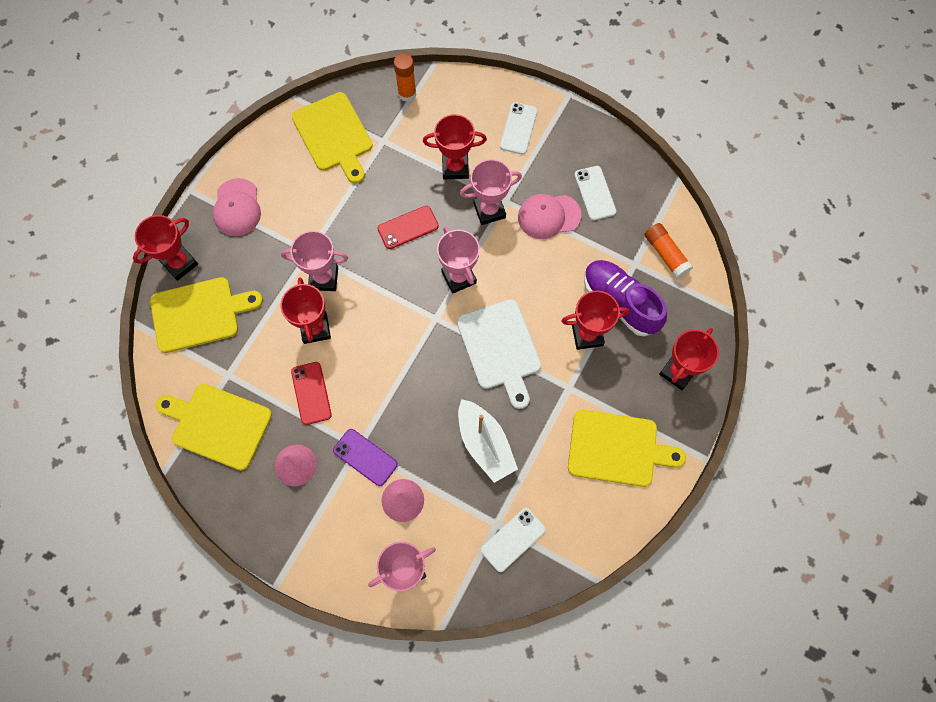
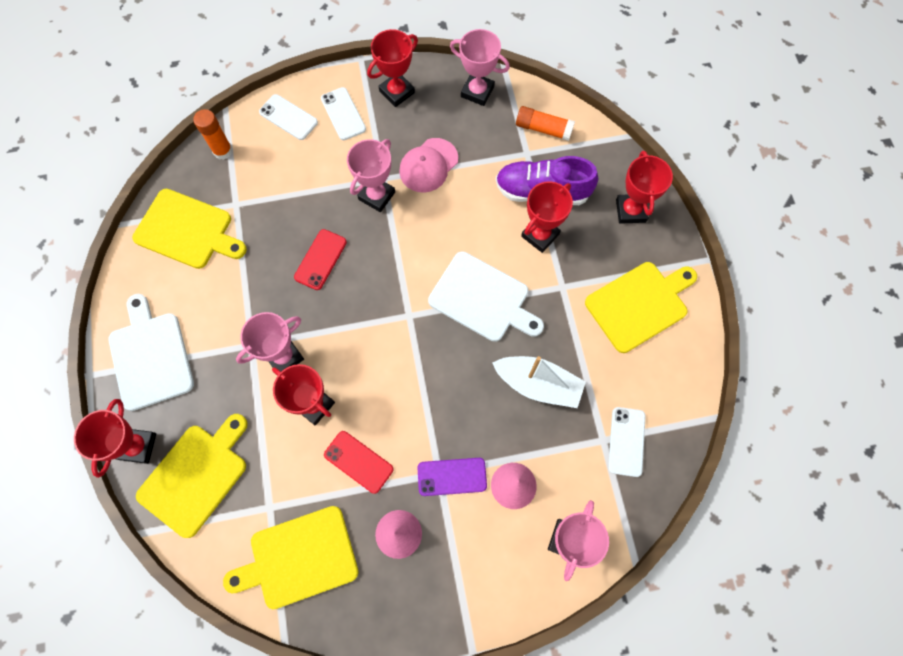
camera: 40 degrees left, 0 degrees up
pink cap [213,178,261,236] -> white cutting board [108,294,194,411]
red trophy [423,114,487,179] -> red trophy moved to [367,29,418,107]
pink trophy [437,226,480,294] -> pink trophy moved to [450,29,510,106]
white phone [574,166,616,220] -> white phone moved to [259,94,318,140]

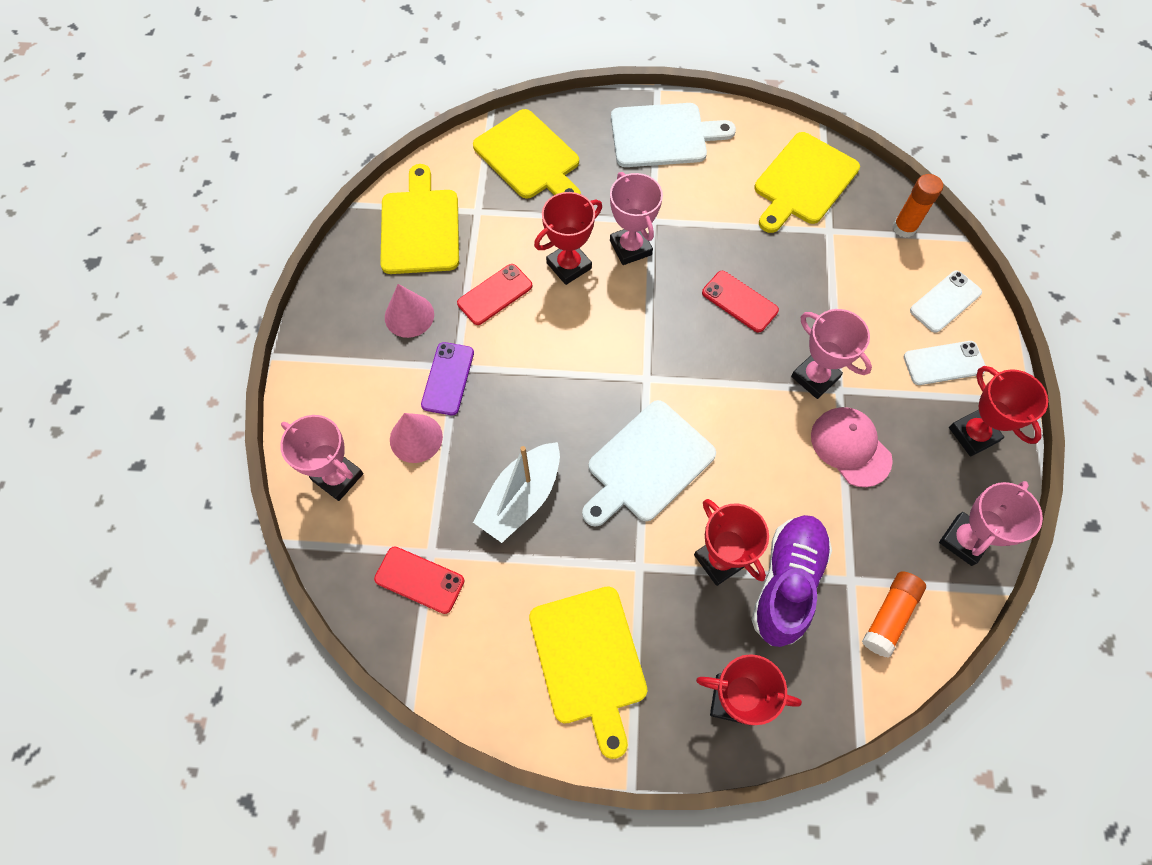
camera: 105 degrees right, 5 degrees down
red trophy [74,399,156,478] -> none
white phone [608,407,646,477] -> red phone [374,547,465,614]

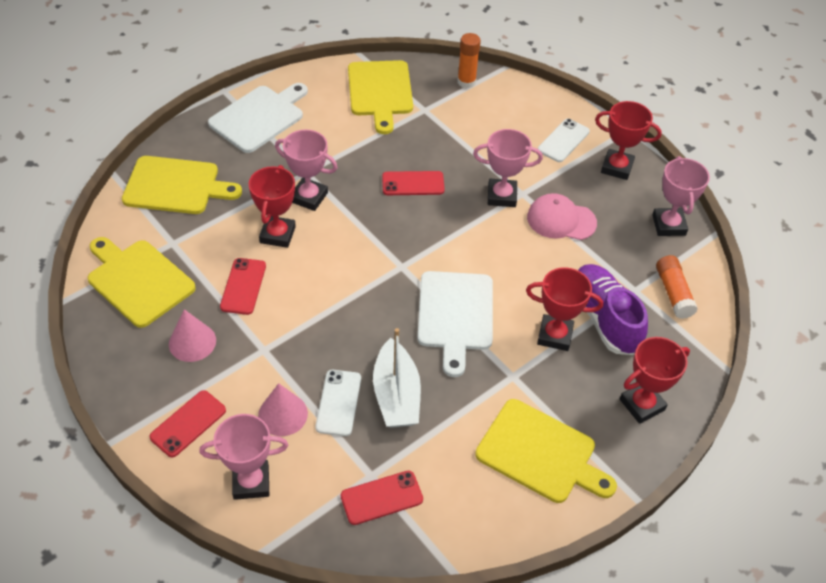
camera: 45 degrees left, 15 degrees down
purple phone [421,342,474,415] -> none
white phone [910,270,982,333] -> white phone moved to [315,370,361,436]
none -> red phone [149,390,226,457]

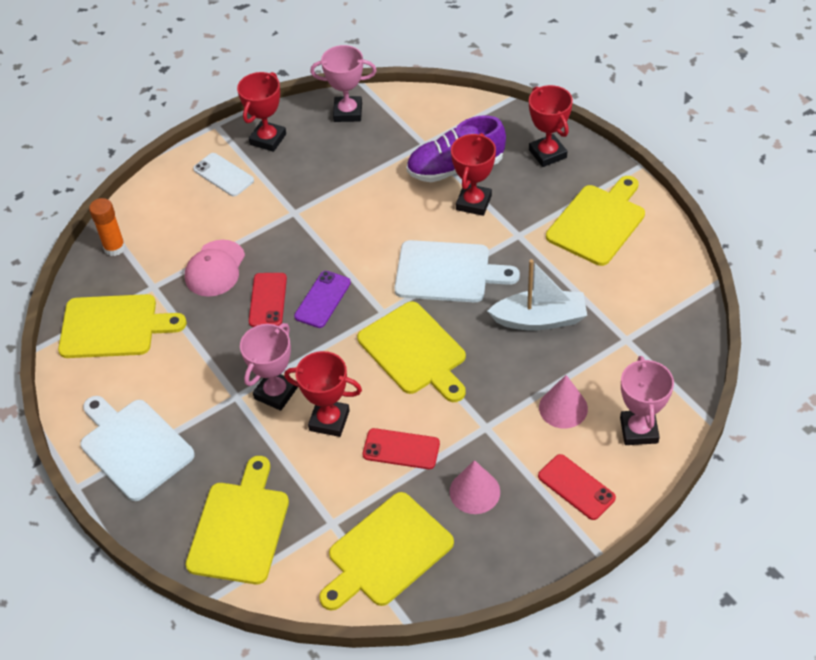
camera: 80 degrees left, 0 degrees up
white phone [315,370,361,436] -> none
red phone [341,470,423,525] -> none
pink trophy [473,129,543,207] -> none
pink cap [527,193,597,240] -> pink cap moved to [185,240,245,297]
orange glue stick [656,255,698,319] -> none
none -> purple phone [294,271,351,328]
none -> yellow cutting board [357,301,466,402]

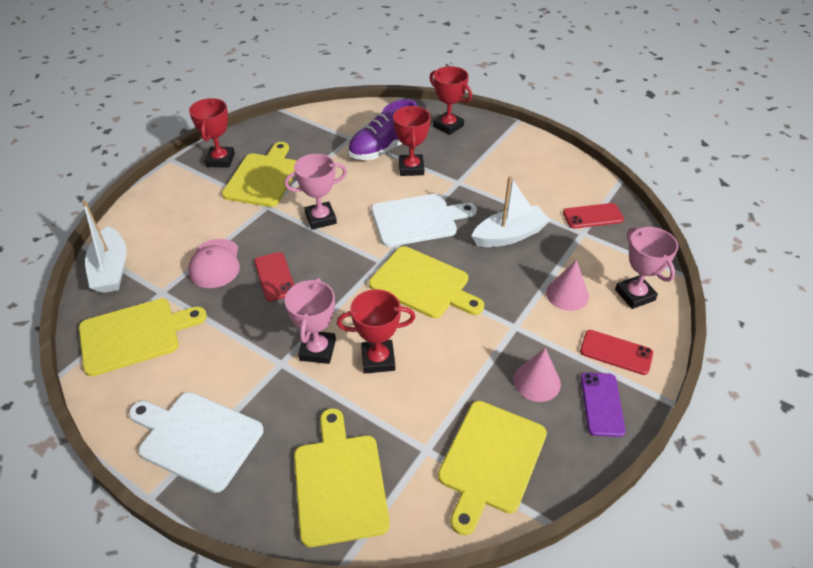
camera: 25 degrees left, 5 degrees down
orange glue stick [89,198,126,256] -> white boat [82,200,127,293]
white phone [193,153,254,196] -> none
purple phone [294,271,351,328] -> purple phone moved to [581,372,626,437]
pink trophy [310,45,377,122] -> pink trophy moved to [284,154,347,230]
red phone [363,428,440,469] -> red phone moved to [563,203,624,229]
yellow cutting board [546,176,645,266] -> yellow cutting board moved to [222,142,296,207]

